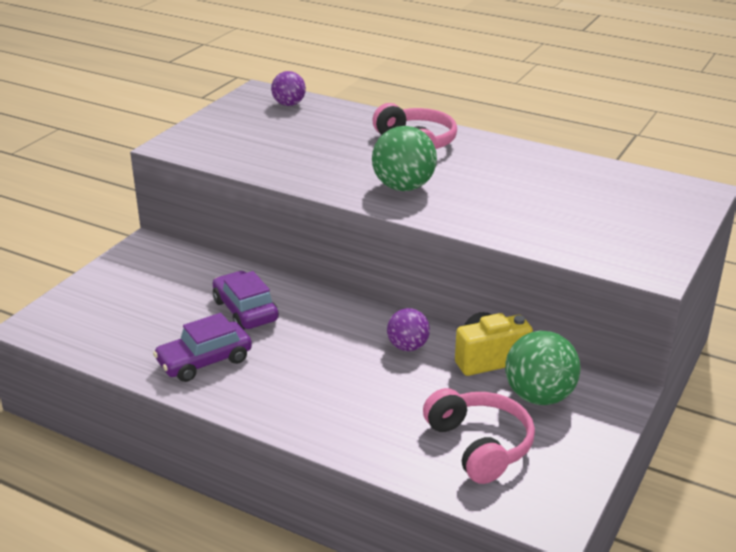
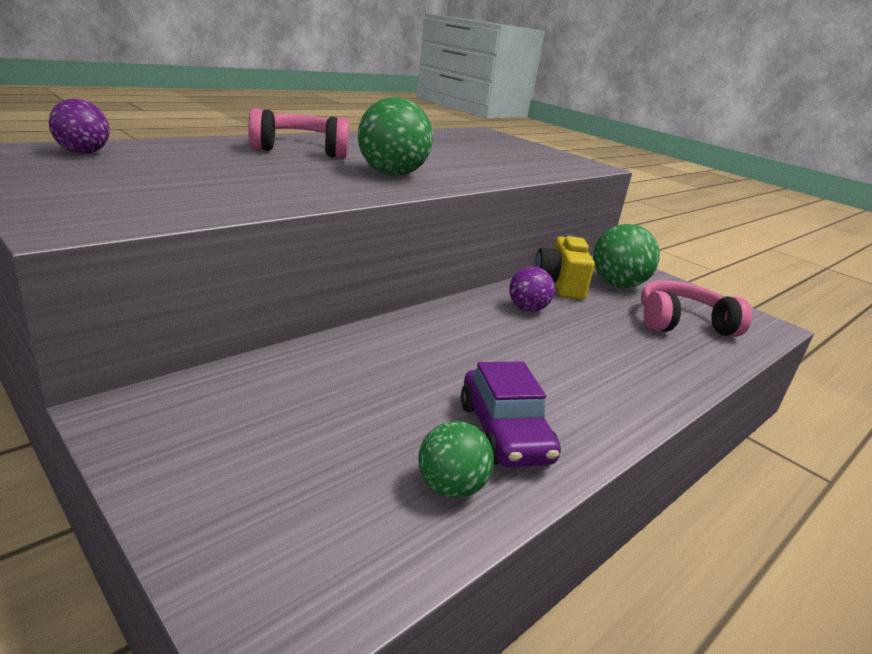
camera: 75 degrees left, 5 degrees down
purple car [213,271,279,330] -> none
none -> green ball [418,421,494,498]

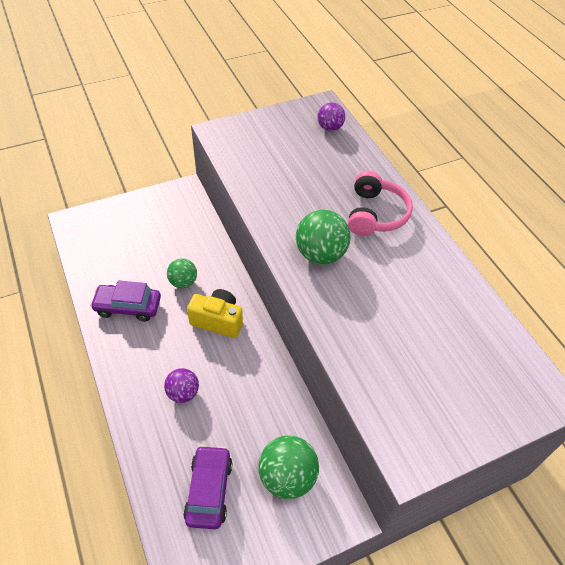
camera: 110 degrees right, 25 degrees up
green ball [418,421,494,498] -> green ball moved to [167,258,197,288]
purple ball [509,267,555,312] -> purple ball moved to [164,368,199,403]
yellow camera [534,234,595,300] -> yellow camera moved to [187,289,243,338]
pink headphones [641,280,752,337] -> purple car [183,445,233,529]

